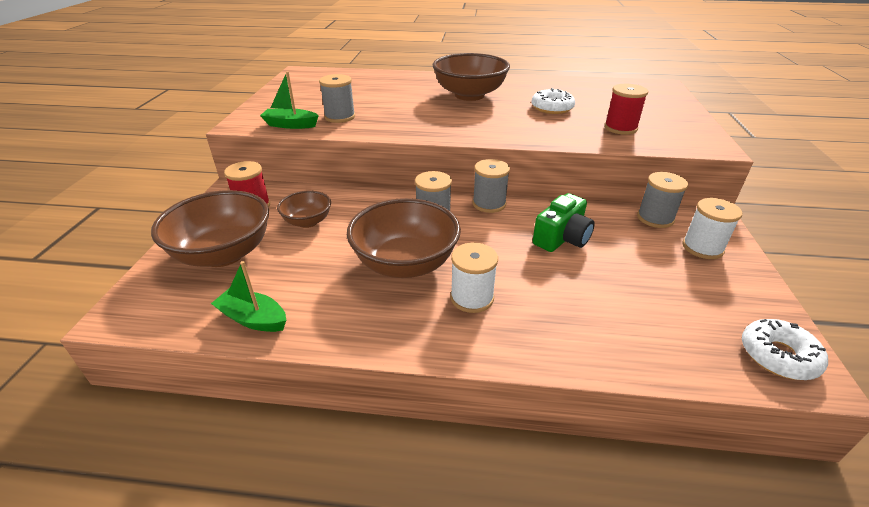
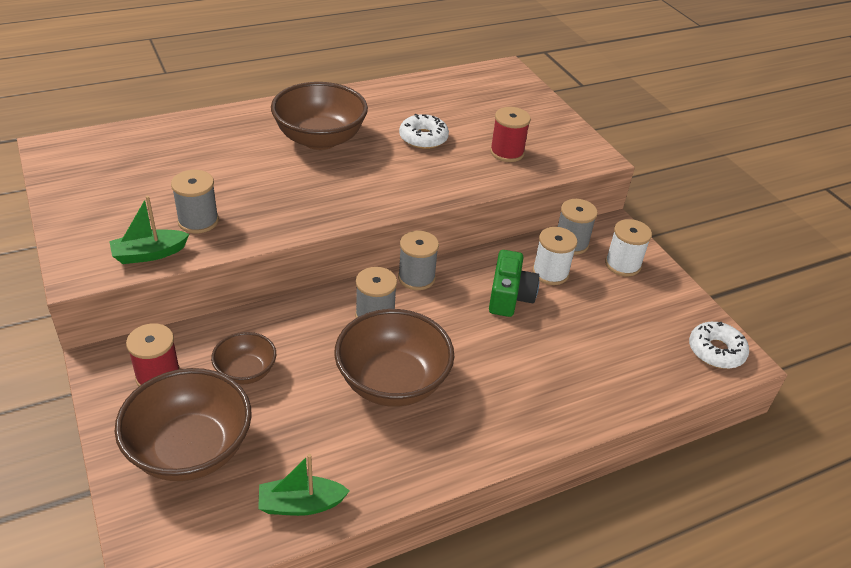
camera: 35 degrees left, 5 degrees up
white spool [450,242,498,313] -> white spool moved to [532,227,577,285]

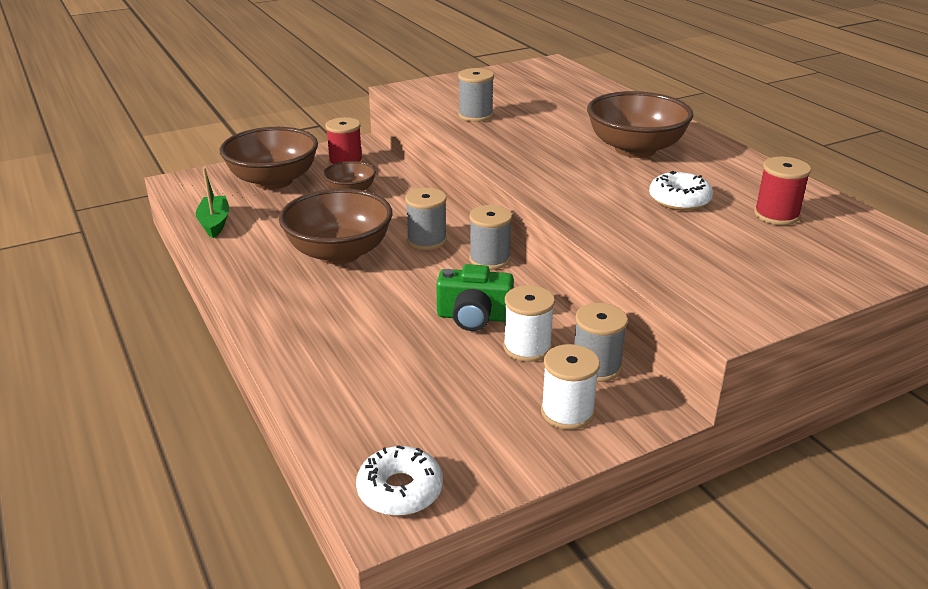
camera: 90 degrees right, 10 degrees down
green boat [109,196,189,264] -> none
red spool [490,107,531,162] -> red spool moved to [754,157,811,225]

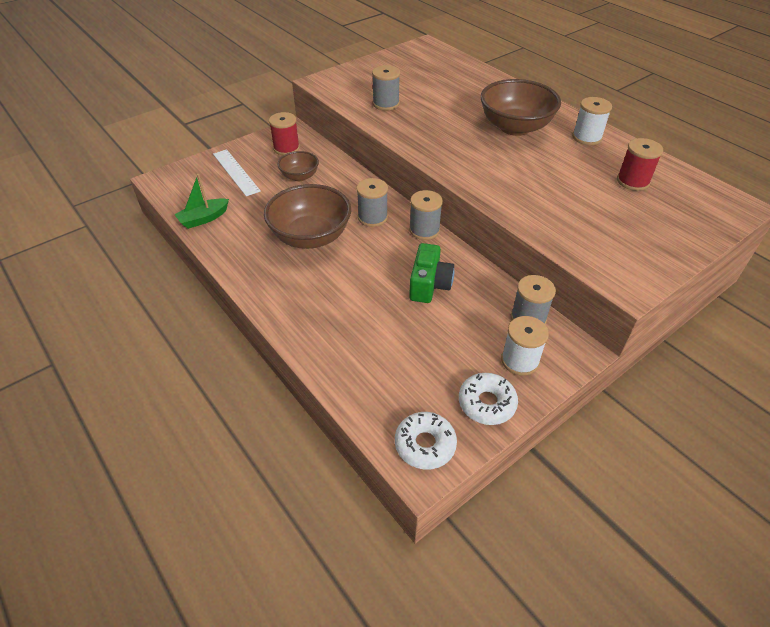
camera: 10 degrees left, 15 degrees up
green boat [196,167,229,238] -> green boat turned 105 degrees counterclockwise [174,174,229,229]
brown bowl [220,127,318,190] -> white ruler [213,149,261,196]
green camera [436,264,514,331] -> green camera turned 75 degrees counterclockwise [409,243,455,303]
white spool [503,285,555,362] -> white spool moved to [572,97,612,145]
white donut [649,171,713,211] -> white donut moved to [459,373,518,425]

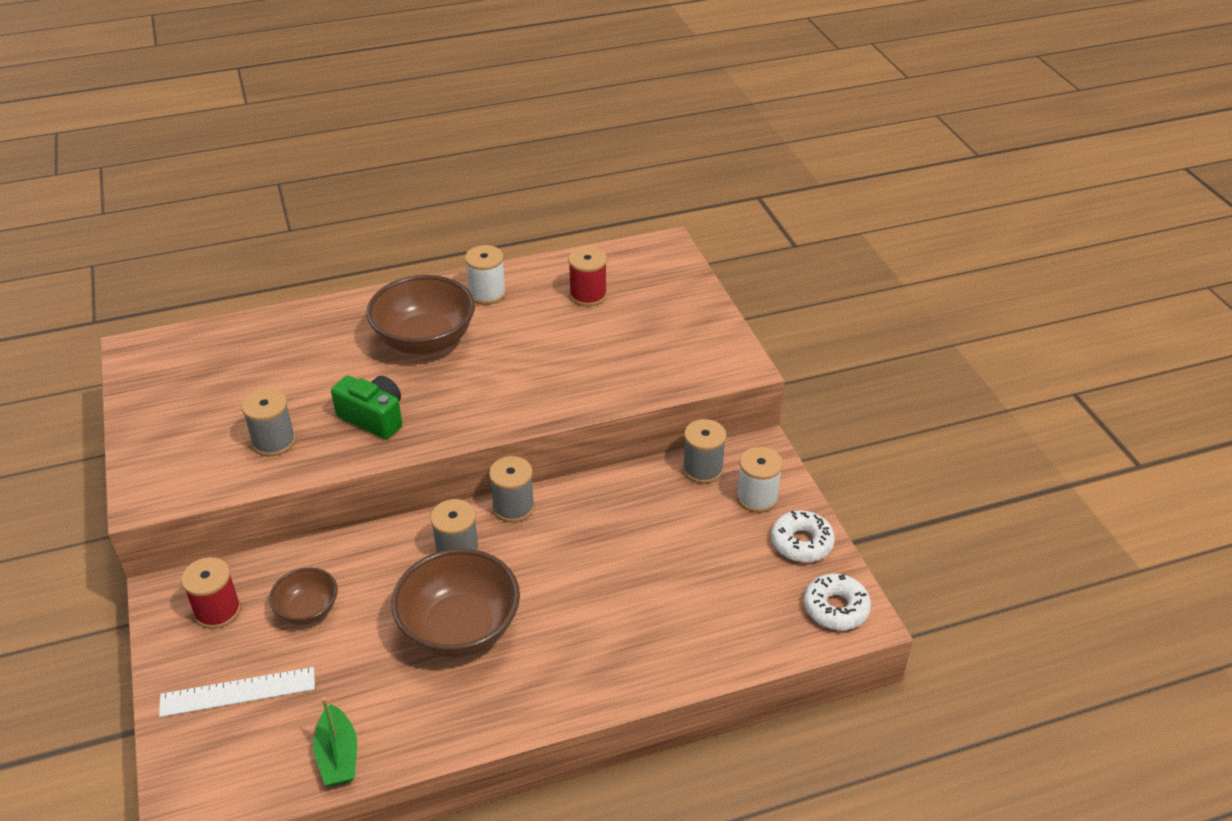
camera: 70 degrees left, 5 degrees down
green camera [409,243,455,303] -> green camera moved to [331,376,402,439]

